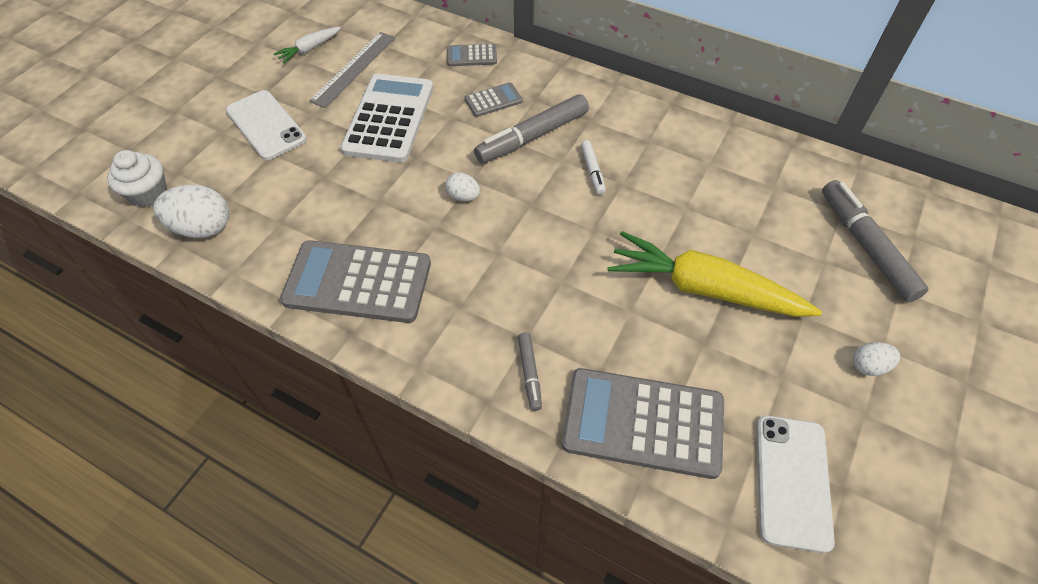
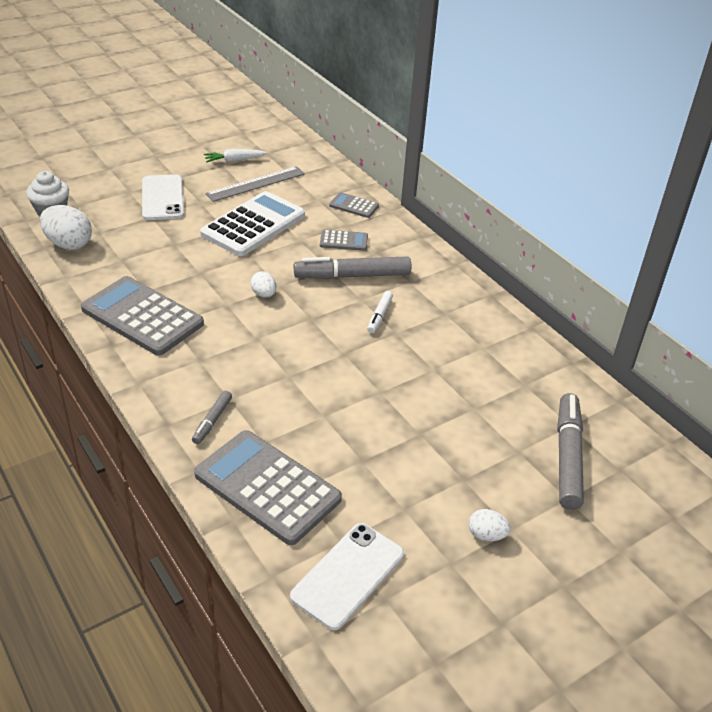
camera: 25 degrees right, 15 degrees down
yellow carrot [607,231,822,317] -> none

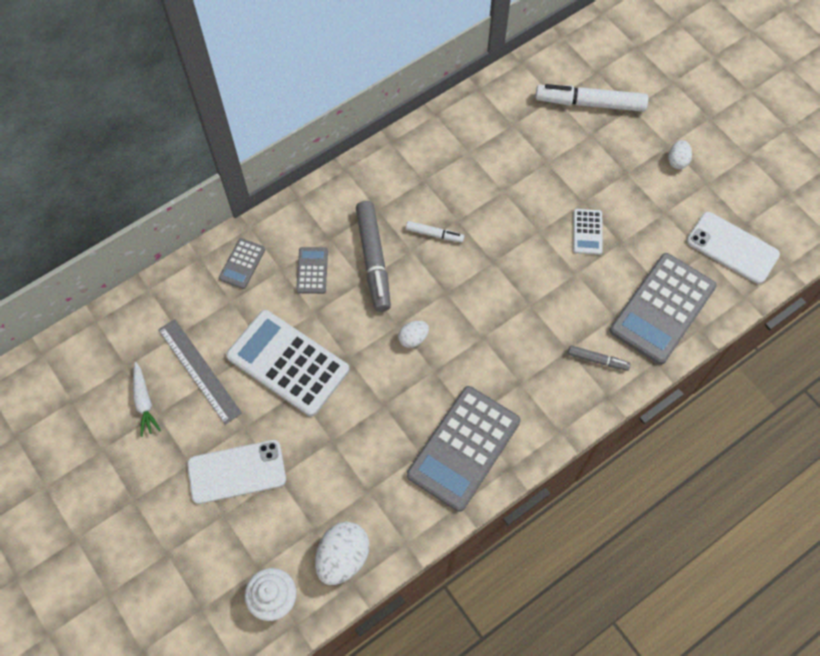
camera: 90 degrees left, 25 degrees up
grey marker [557,393,584,510] -> white marker [535,84,648,112]
none -> white calculator [573,209,603,255]

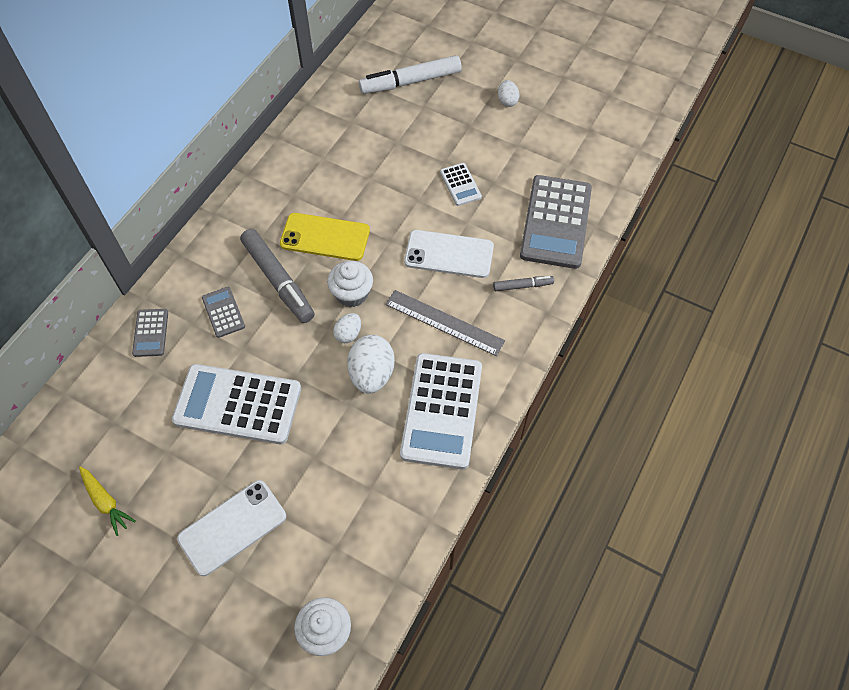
camera: 25 degrees left, 5 degrees down
white carrot [133,362,161,437] -> yellow carrot [79,466,136,536]
grey ruler [158,319,242,425] -> grey ruler moved to [385,290,505,356]
white egg [315,522,369,585] -> white egg moved to [347,335,395,393]
white marker [406,221,464,243] -> yellow phone [280,213,370,261]
grey calculator [407,386,520,512] -> white calculator [400,353,482,470]
white phone [687,212,780,284] -> white phone moved to [404,230,494,278]
none -> white cupcake [327,261,373,307]

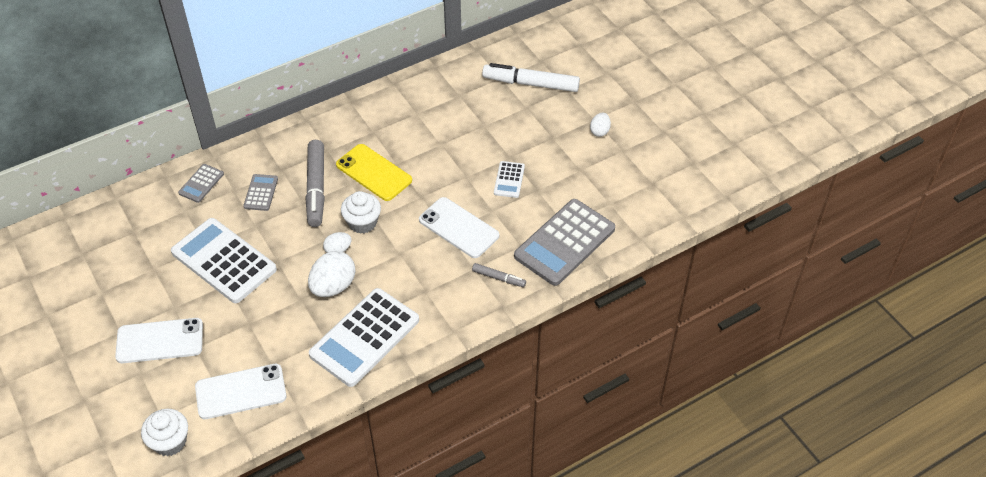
camera: 30 degrees right, 10 degrees down
yellow carrot [79,466,136,536] -> none
grey ruler [385,290,505,356] -> none
none -> white phone [195,364,287,419]

